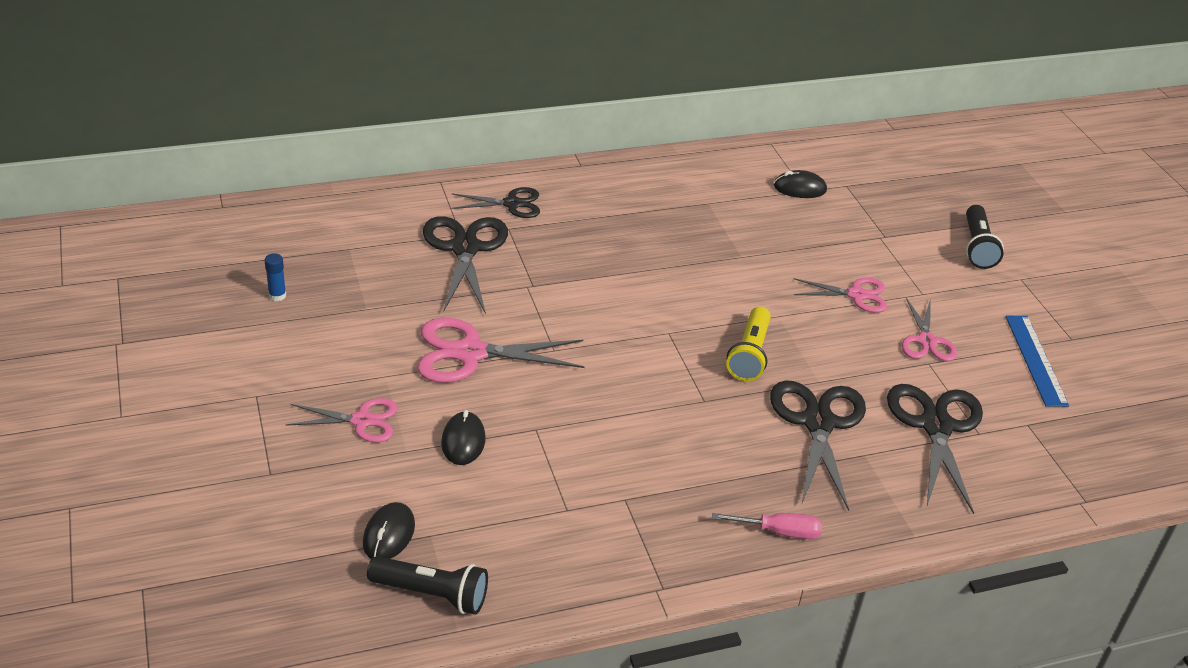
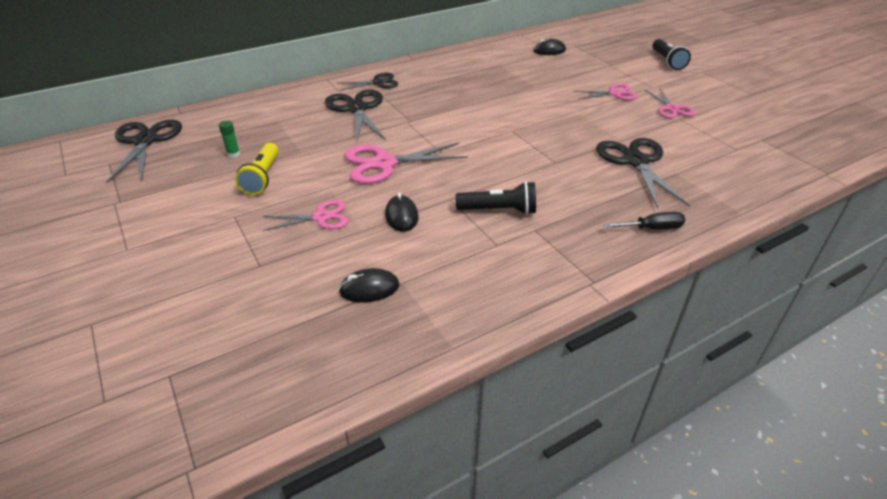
camera: 10 degrees left, 0 degrees up
blue glue stick [265,253,286,301] -> green glue stick [219,121,240,158]
black mouse [363,502,415,559] -> black mouse turned 75 degrees clockwise [339,268,399,303]
black flashlight [367,556,488,615] -> black flashlight moved to [456,181,536,215]
pink screwdriver [712,513,822,539] -> black screwdriver [604,212,685,230]
yellow flashlight [726,307,771,381] -> yellow flashlight moved to [235,143,279,195]
black scissors [887,384,983,514] -> black scissors moved to [106,120,182,183]
blue ruler [1005,316,1069,407] -> none

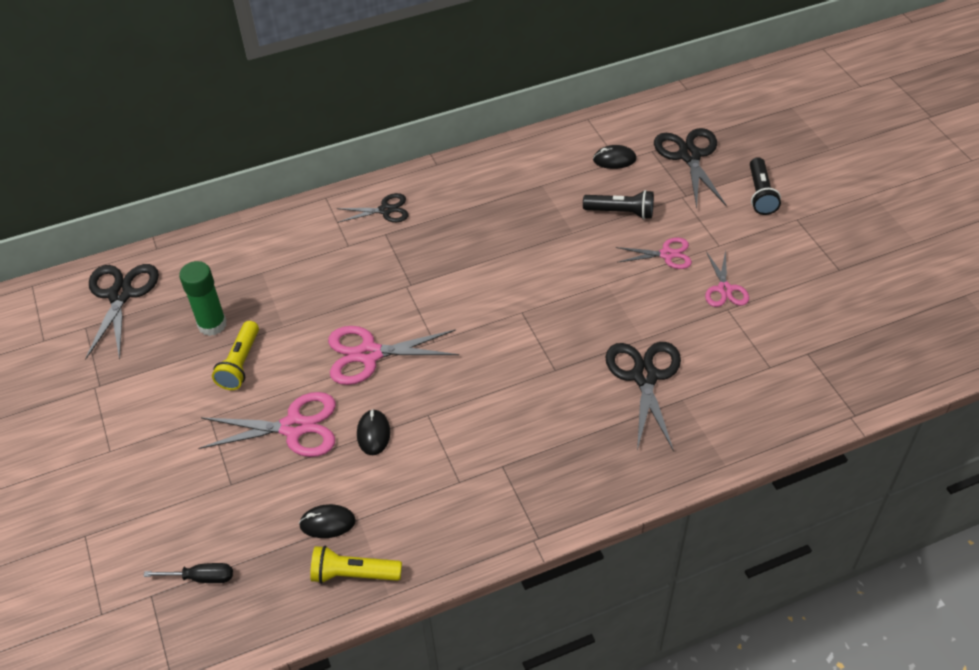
camera: 10 degrees right, 10 degrees up
green glue stick [219,121,240,158] -> green glue stick [179,261,227,336], size x2.11
pink scissors [263,200,348,231] -> pink scissors [198,392,336,457], size x1.64
black scissors [325,89,386,143] -> black scissors moved to [654,128,727,208]
black flashlight [456,181,536,215] -> black flashlight moved to [583,190,654,219]
black screwdriver [604,212,685,230] -> black screwdriver moved to [143,563,233,583]
none -> yellow flashlight [310,546,402,584]

